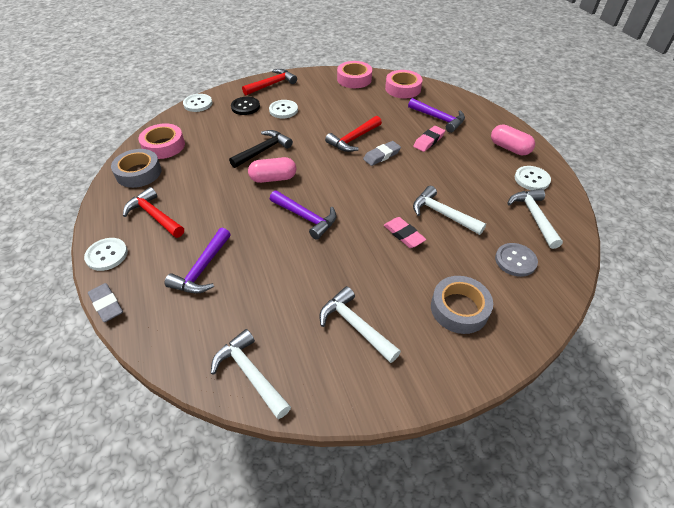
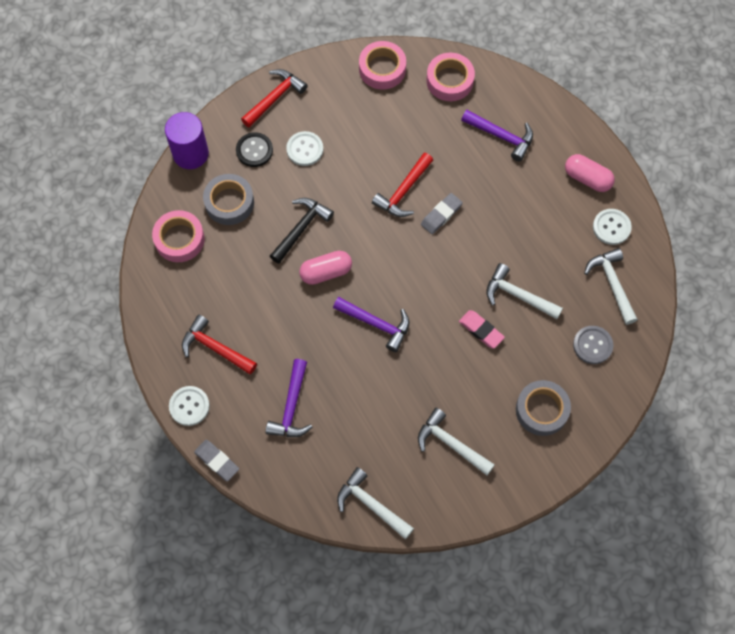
camera: 10 degrees left, 20 degrees up
grey tape [111,149,162,188] -> grey tape moved to [203,174,254,225]
white button [183,94,212,112] -> purple cylinder [165,112,209,169]
pink eraser [413,126,445,152] -> none

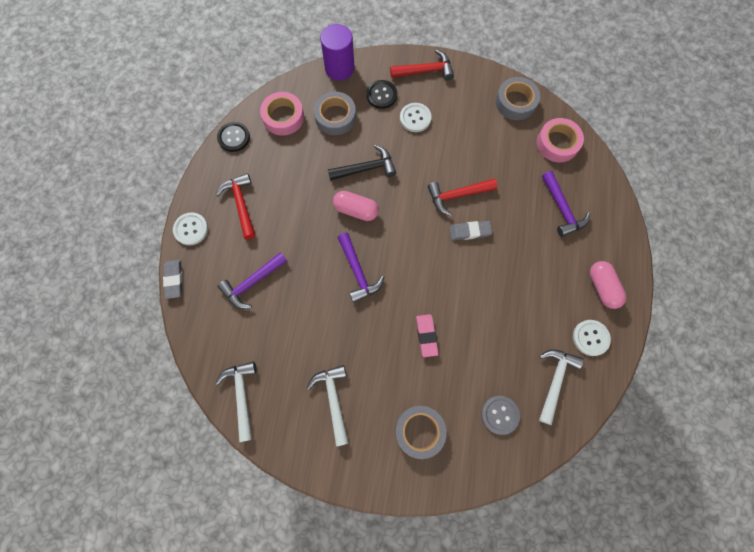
camera: 40 degrees right, 5 degrees up
pink tape [359,41,406,90] -> grey tape [496,77,540,120]
white hammer [486,263,563,319] -> none
none -> black button [217,122,250,152]

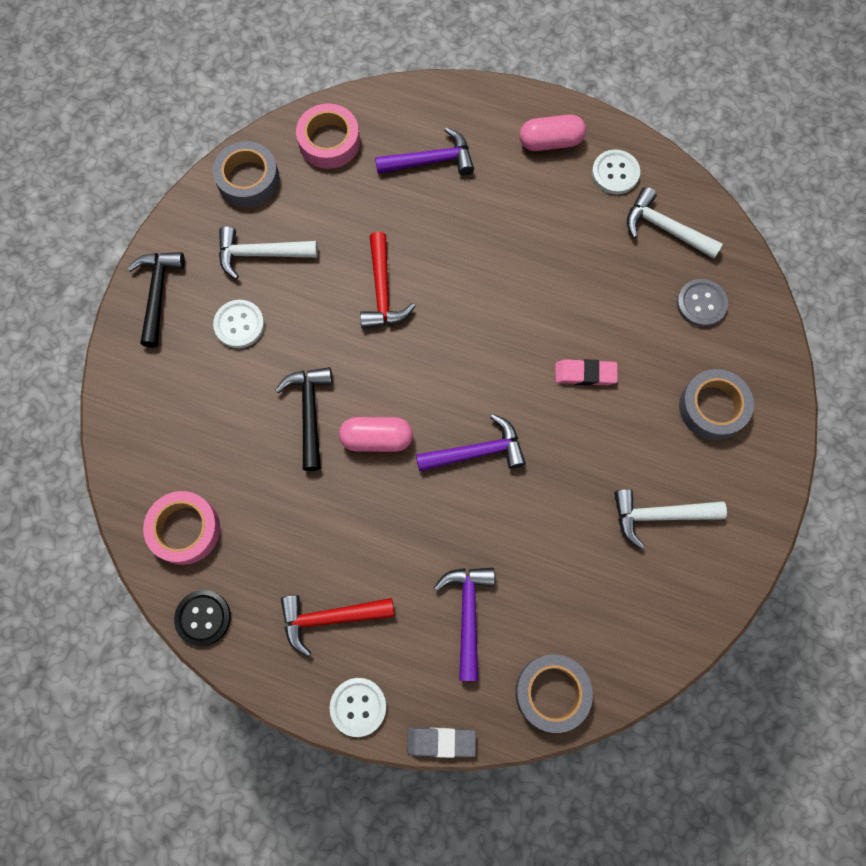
camera: 80 degrees left, 0 degrees up
white hammer [215,361,257,442] -> white hammer moved to [219,226,318,279]
purple hammer [217,252,287,309] -> purple hammer turned 150 degrees counterclockwise [434,568,495,681]
grey tape [314,92,356,135] -> grey tape moved to [515,655,593,733]
purple cylinder [320,24,355,81] -> none
pink capsule [333,191,379,221] -> pink capsule turned 60 degrees clockwise [339,417,413,452]
black button [366,80,397,109] -> none
red hammer [390,49,454,81] -> black hammer [127,252,185,348]
grey eraser [449,221,492,240] -> none

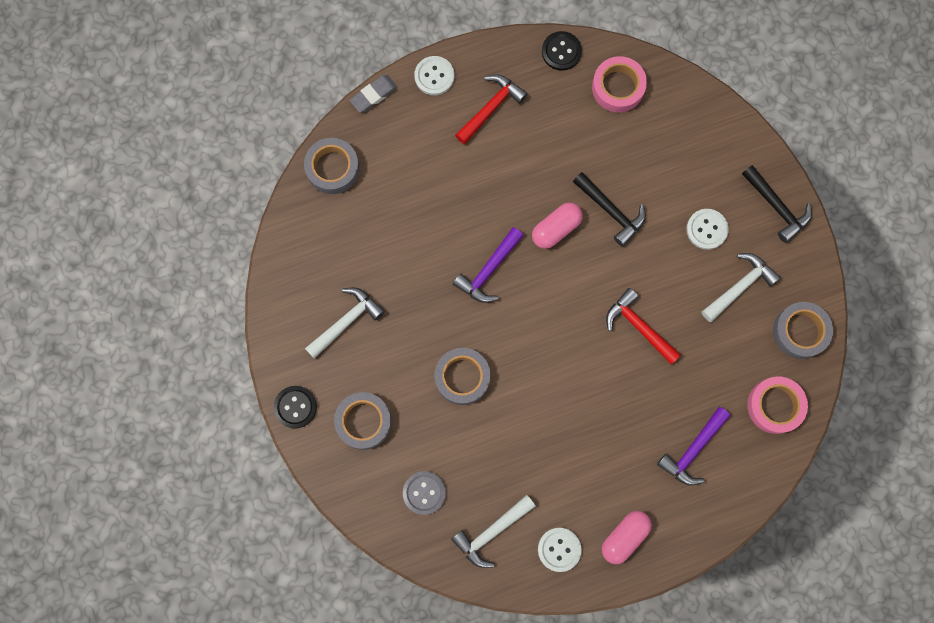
camera: 140 degrees right, 5 degrees up
purple hammer [434,568,495,681] -> none
pink eraser [555,359,618,386] -> grey tape [434,348,491,405]
white hammer [627,187,723,259] -> white hammer turned 150 degrees clockwise [451,495,536,568]
none -> black button [274,386,317,428]

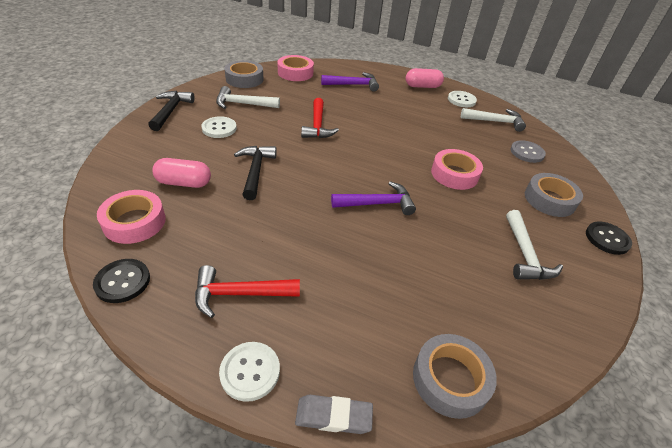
camera: 140 degrees left, 35 degrees down
white hammer [305,287,385,359] -> white hammer turned 90 degrees counterclockwise [506,210,563,280]
grey tape [434,348,491,405] -> pink tape [431,149,483,190]
pink capsule [532,202,583,249] -> pink capsule moved to [152,158,211,188]

